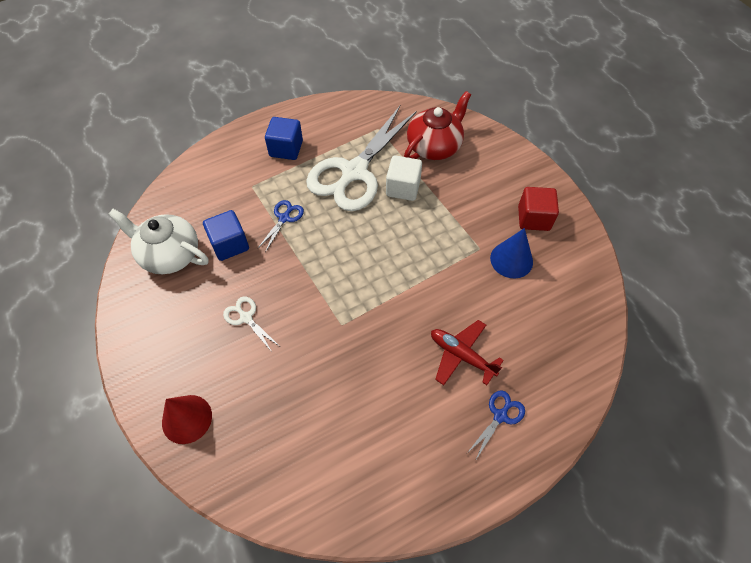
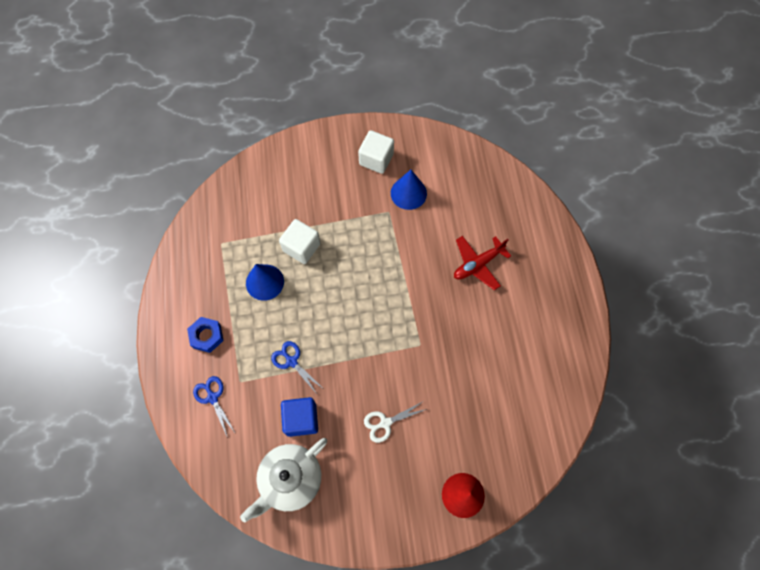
camera: 70 degrees left, 10 degrees up
blue cube [265,117,303,160] -> blue nut [187,317,224,353]
white scissors [306,106,417,211] -> blue cone [246,264,284,301]
red teapot [404,91,471,160] -> none
blue scissors [467,390,525,461] -> blue scissors moved to [193,376,236,438]
red cube [518,187,559,231] -> white cube [358,130,394,174]

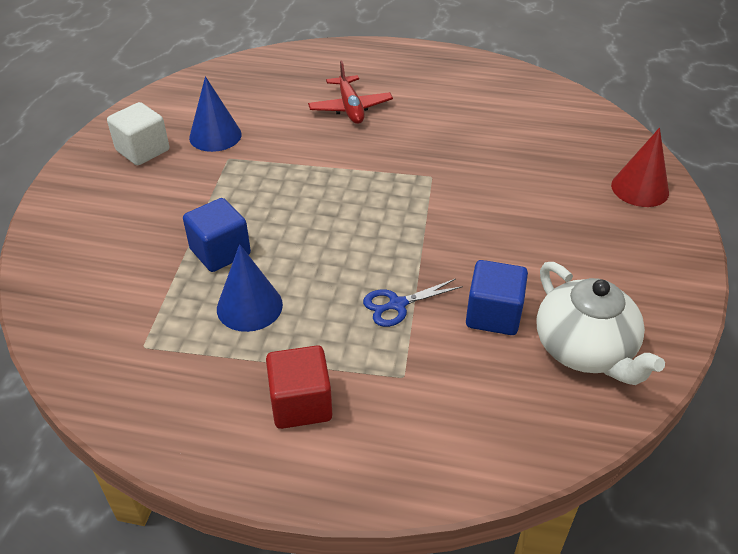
camera: 70 degrees left, 25 degrees down
blue nut [187,317,224,353] -> red cube [266,345,332,429]
blue scissors [193,376,236,438] -> none
white cube [279,219,320,264] -> blue cube [183,198,251,272]
white scissors [364,401,427,443] -> none

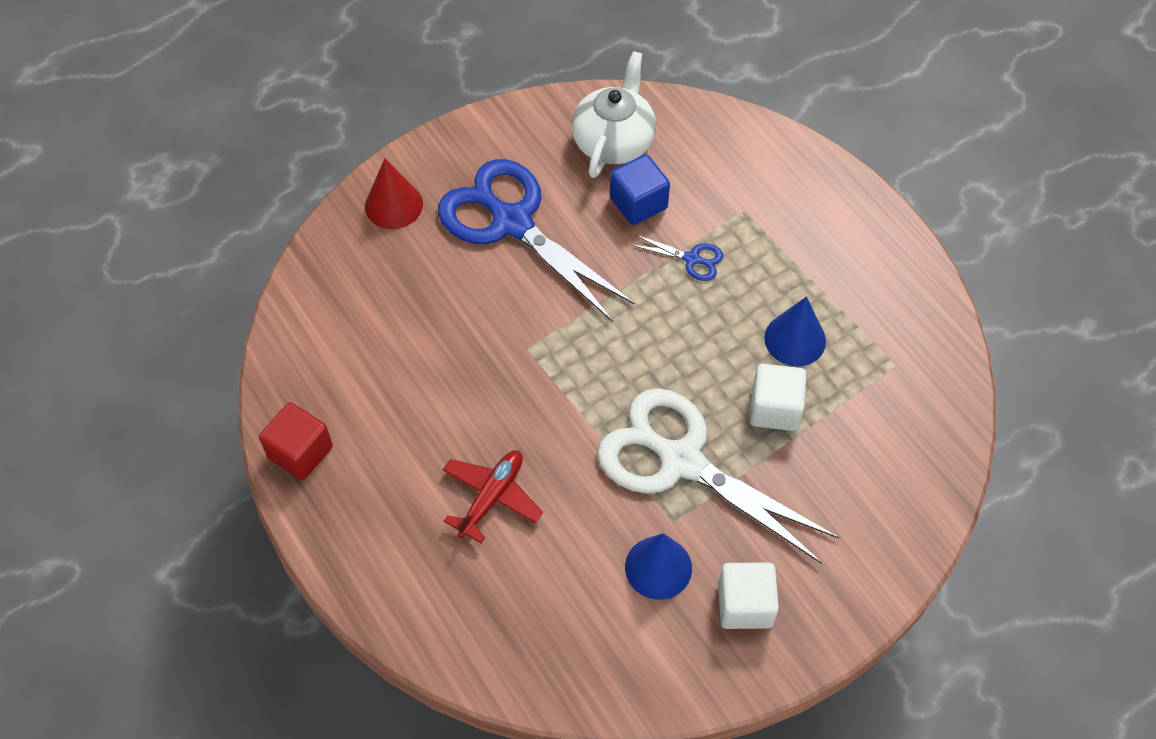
camera: 135 degrees left, 15 degrees up
blue cube [183,198,251,272] -> white cube [750,364,807,431]
red cube [266,345,332,429] -> red cube moved to [259,402,333,480]
none -> blue scissors [438,159,635,322]
none -> white scissors [597,388,839,564]

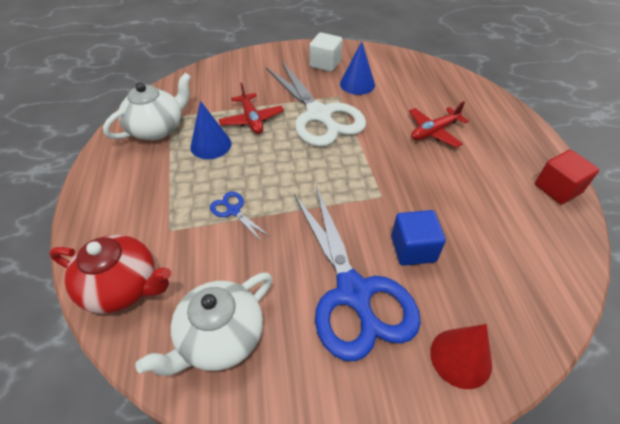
camera: 155 degrees left, 10 degrees down
blue cube [610,154,670,225] -> blue cube moved to [391,210,446,266]
white cube [750,364,807,431] -> red plane [218,83,284,134]
none -> red teapot [49,235,171,314]
none -> white teapot [103,73,191,140]

